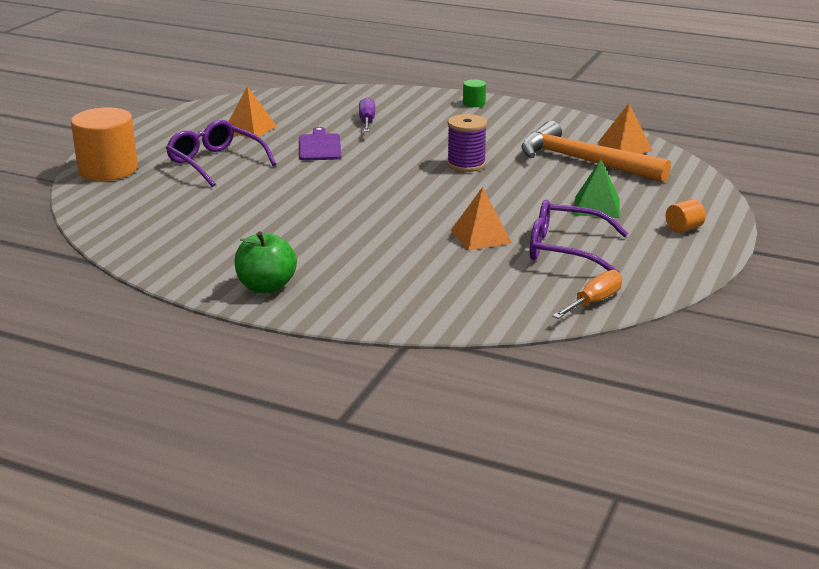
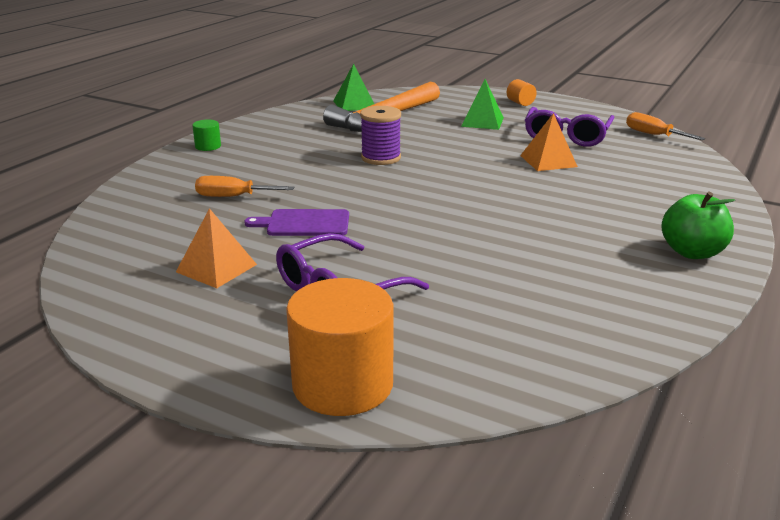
camera: 85 degrees left, 0 degrees up
purple screwdriver [359,98,375,132] -> orange screwdriver [195,176,295,197]
orange pyramid [598,103,652,154] -> green pyramid [333,64,374,111]

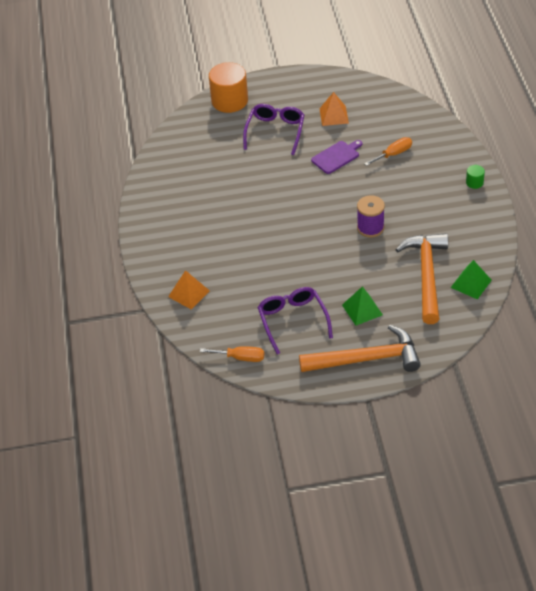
camera: 145 degrees right, 20 degrees up
orange cylinder [507,79,537,106] -> orange hammer [299,325,421,372]
orange pyramid [520,113,578,171] -> orange pyramid moved to [168,270,210,309]
green apple [661,192,735,259] -> none

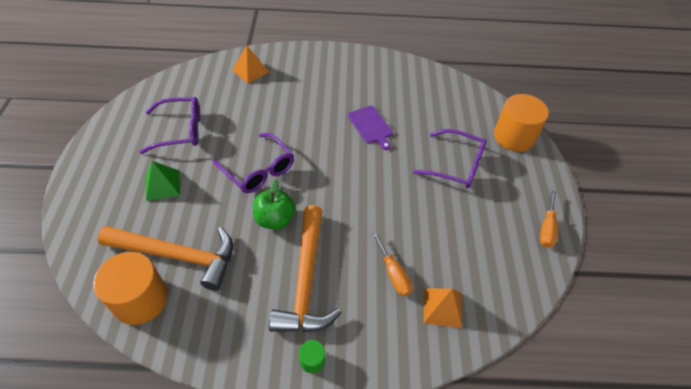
camera: 95 degrees right, 5 degrees up
orange screwdriver [200,346,264,362] -> orange screwdriver moved to [540,190,558,248]
orange hammer [299,325,421,372] -> orange hammer moved to [269,205,342,332]
purple cutting board [311,140,362,174] -> purple cutting board moved to [348,106,393,150]
orange pyramid [319,92,349,126] -> orange pyramid moved to [424,288,462,328]
purple spool [357,195,385,238] -> green apple [253,179,296,229]
green pyramid [451,260,492,299] -> orange cylinder [93,252,168,325]
none -> purple glasses [213,133,294,193]

